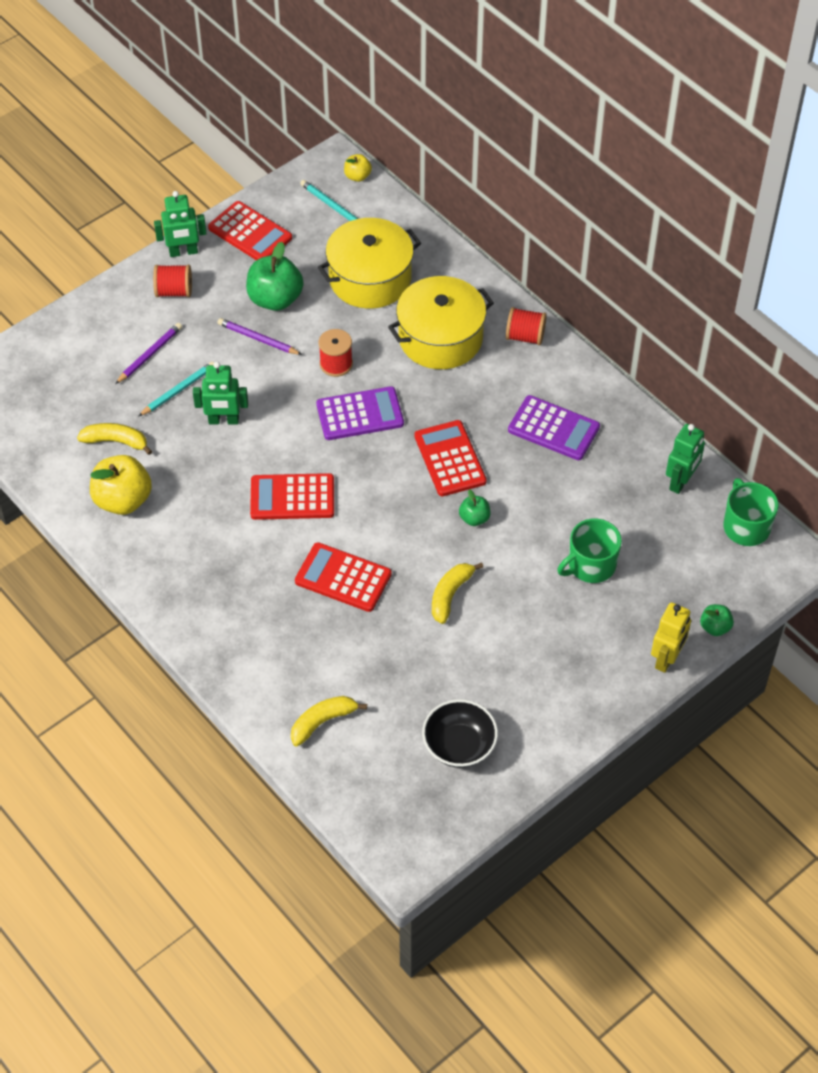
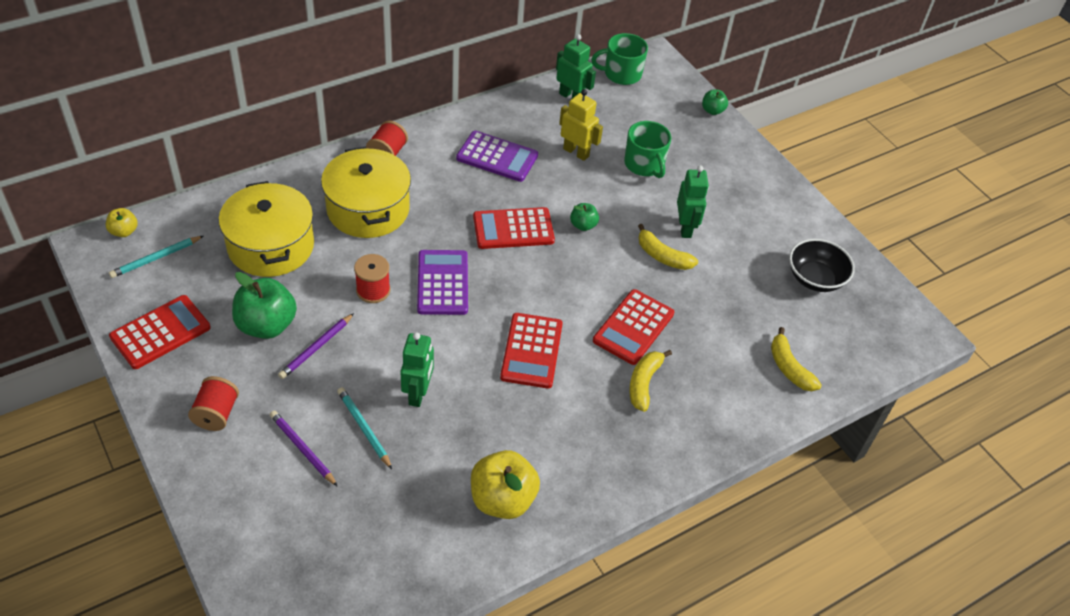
camera: 85 degrees left, 5 degrees down
yellow banana [77,423,152,455] -> yellow banana moved to [629,350,672,412]
green robot [154,191,207,257] -> green robot moved to [677,166,709,238]
purple calculator [508,395,600,460] -> purple calculator turned 75 degrees clockwise [456,131,538,182]
yellow robot [651,602,691,673] -> yellow robot moved to [559,89,603,161]

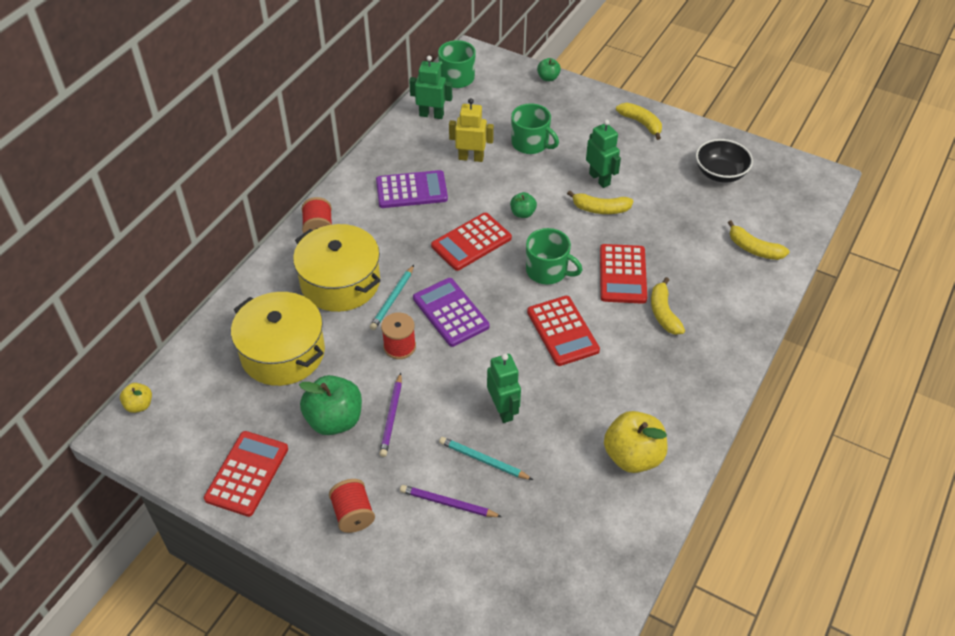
camera: 25 degrees left, 0 degrees up
turquoise pencil [109,236,203,278] -> turquoise pencil moved to [370,265,414,330]
none -> green mug [526,228,583,285]
none -> yellow banana [616,103,662,140]

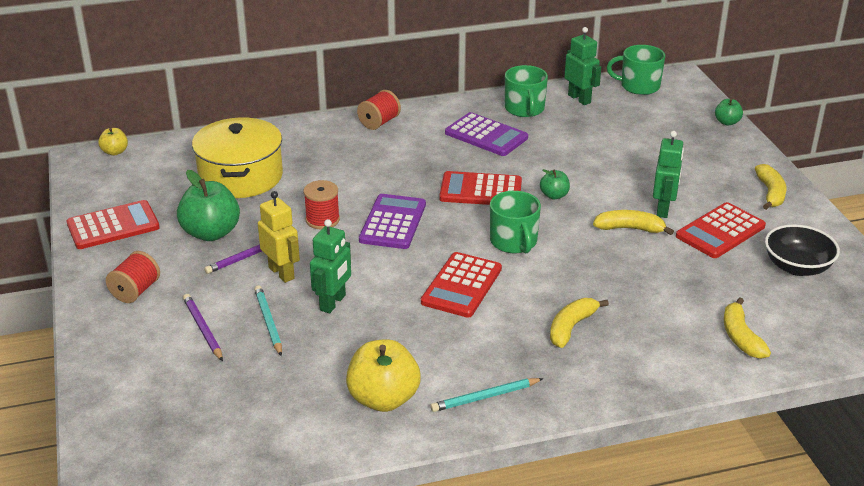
camera: 45 degrees right, 15 degrees down
yellow pot [293,224,381,312] -> none
turquoise pencil [370,265,414,330] -> turquoise pencil moved to [430,378,543,412]
yellow robot [449,98,494,162] -> yellow robot moved to [258,191,300,283]
green mug [511,103,559,154] -> green mug moved to [505,65,548,117]
yellow banana [567,190,633,214] -> yellow banana turned 135 degrees clockwise [593,210,674,235]
red calculator [600,244,647,304] -> red calculator moved to [676,202,766,258]

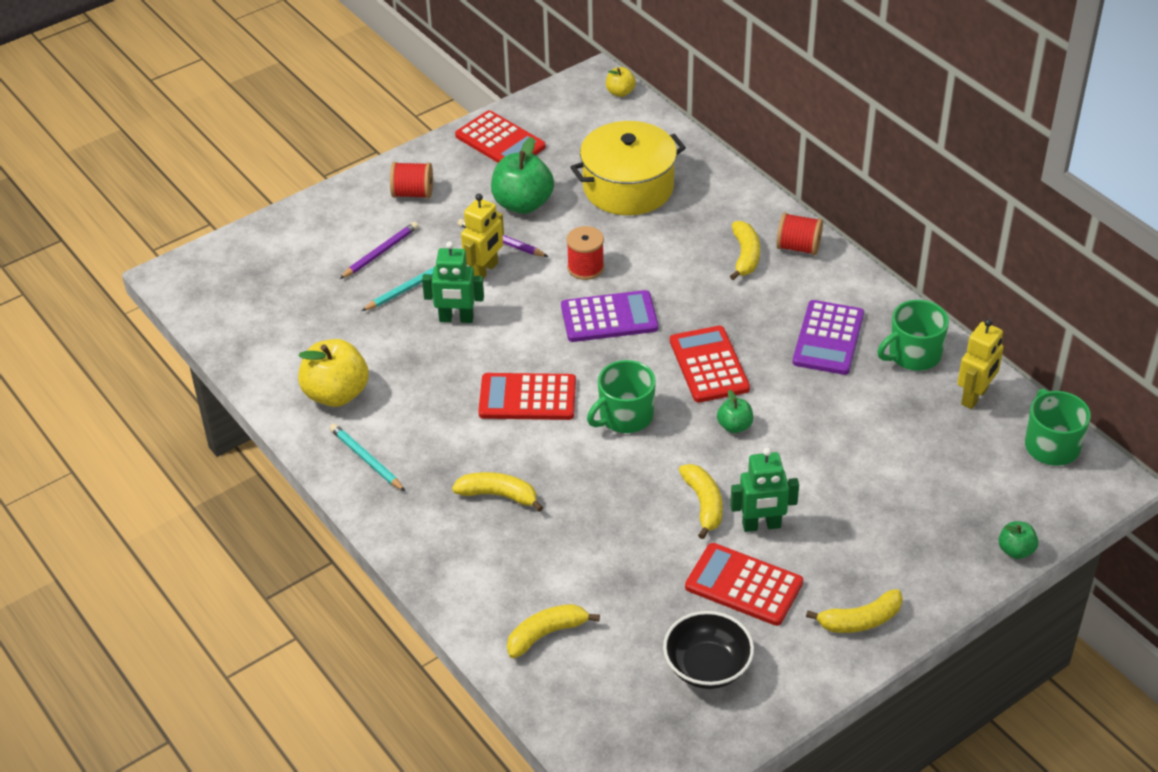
camera: 70 degrees right, 10 degrees up
green robot [564,27,601,105] -> yellow robot [957,319,1004,409]
none -> yellow banana [730,221,760,280]

